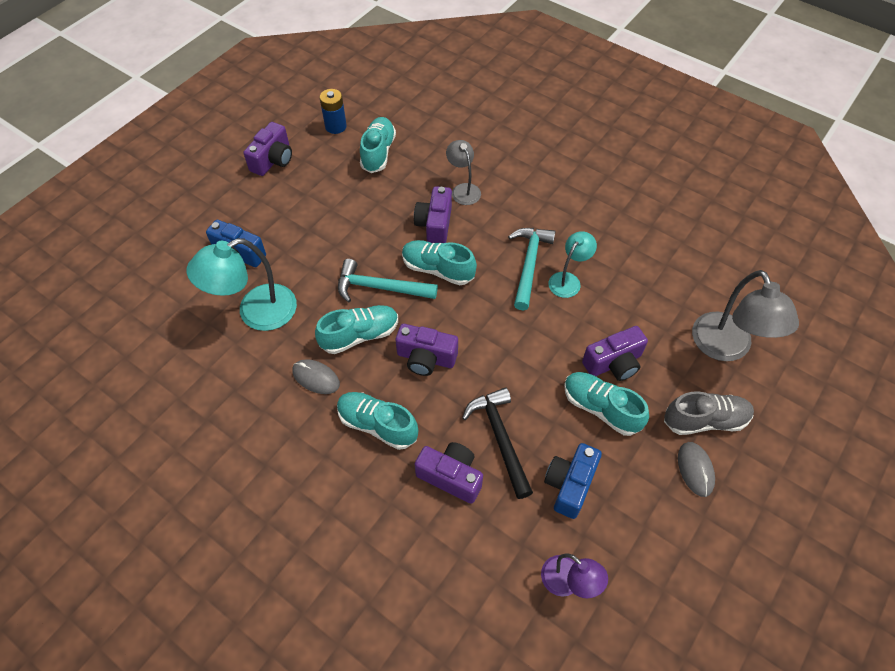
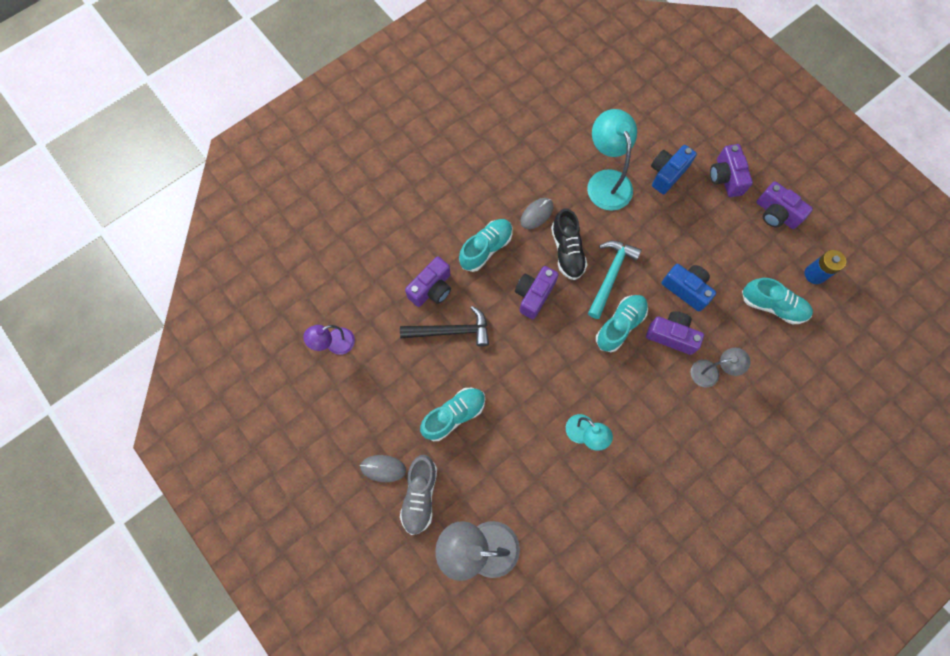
camera: 105 degrees right, 15 degrees up
turquoise shoe [315,305,398,354] -> black shoe [551,208,587,280]
turquoise hammer [508,228,556,310] -> none
blue camera [544,443,602,519] -> blue camera moved to [661,264,716,311]
purple camera [582,326,648,381] -> purple camera moved to [710,144,753,197]

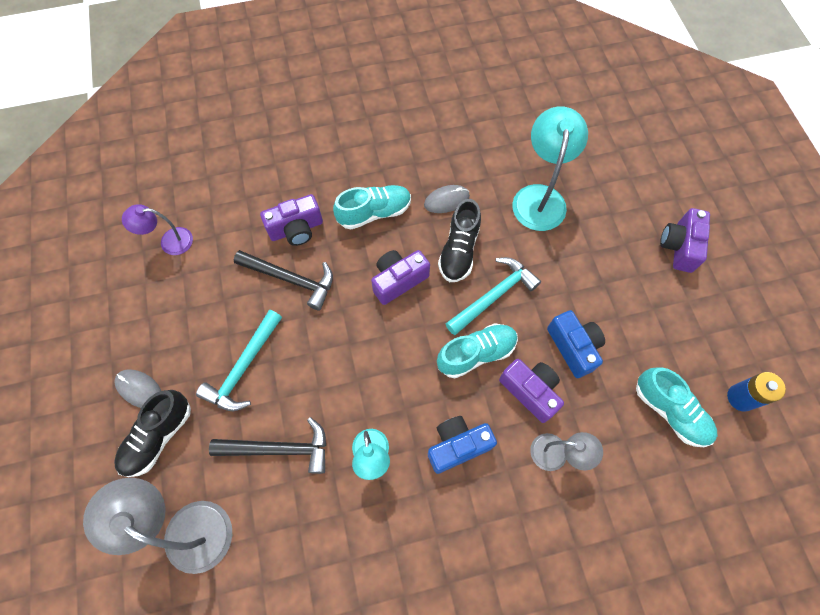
camera: 25 degrees right, 5 degrees down
grey shoe [400,455,437,535] -> black shoe [114,390,191,477]
turquoise shoe [420,388,485,441] -> turquoise hammer [196,310,282,411]
blue camera [651,145,697,194] -> blue camera moved to [428,416,497,474]
purple camera [756,181,813,229] -> none
none -> black hammer [209,417,326,474]

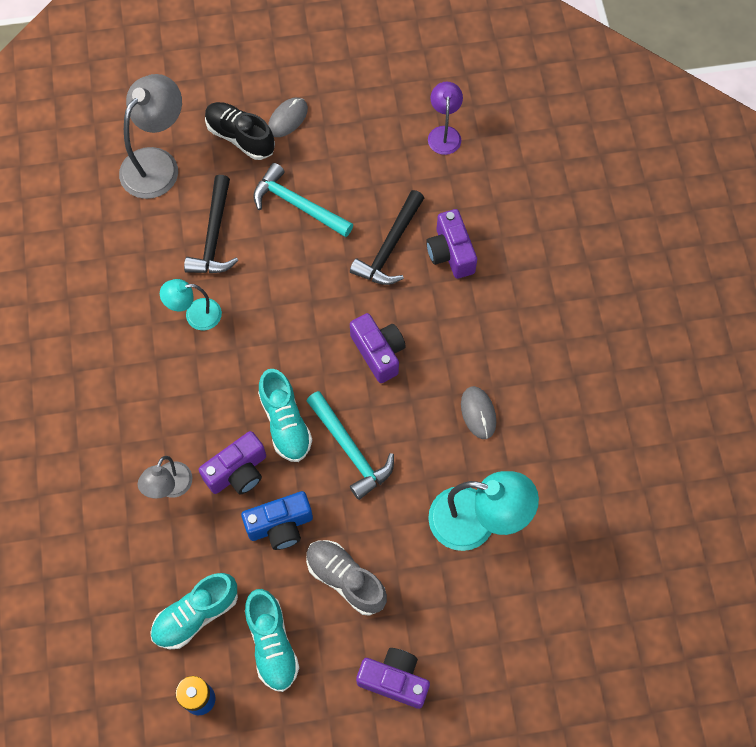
camera: 95 degrees right, 0 degrees up
turquoise shoe [333,185,411,230] -> turquoise shoe moved to [245,589,299,692]
blue camera [428,416,497,474] -> none
black shoe [438,199,481,282] -> none
none -> grey shoe [306,540,387,616]

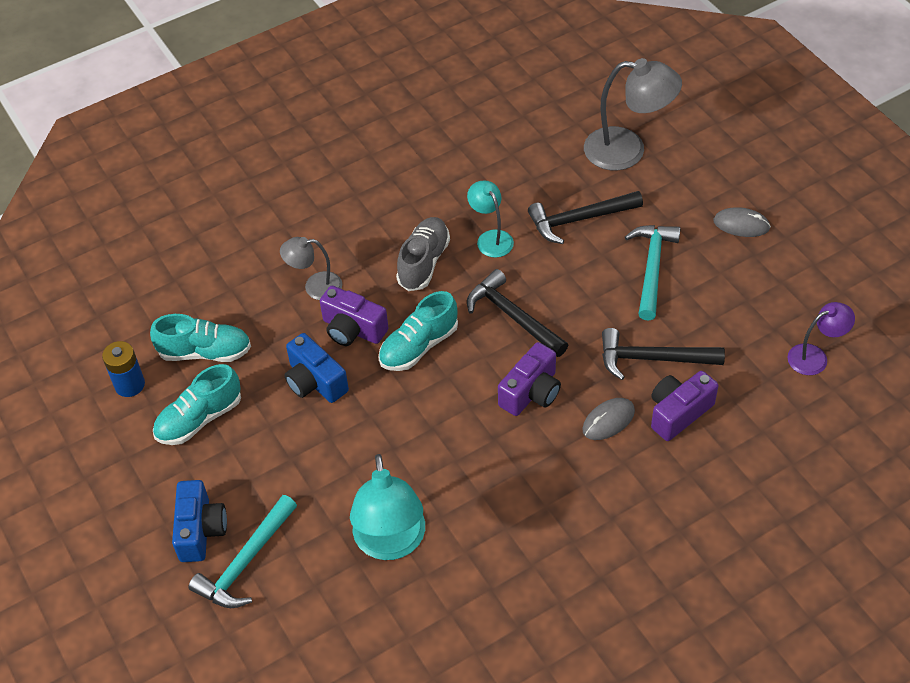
camera: 70 degrees right, 15 degrees down
turquoise shoe [150,573,238,649] -> turquoise shoe turned 150 degrees clockwise [150,314,251,362]
black shoe [205,102,275,160] -> none
turquoise hammer [306,391,394,500] -> turquoise hammer moved to [189,495,297,608]
grey shoe [306,540,387,616] -> grey shoe moved to [396,217,450,291]
purple camera [356,648,430,709] -> blue camera [172,480,227,562]
grey mouse [461,386,496,439] -> grey mouse moved to [582,398,635,440]
none -> black hammer [467,269,568,357]

